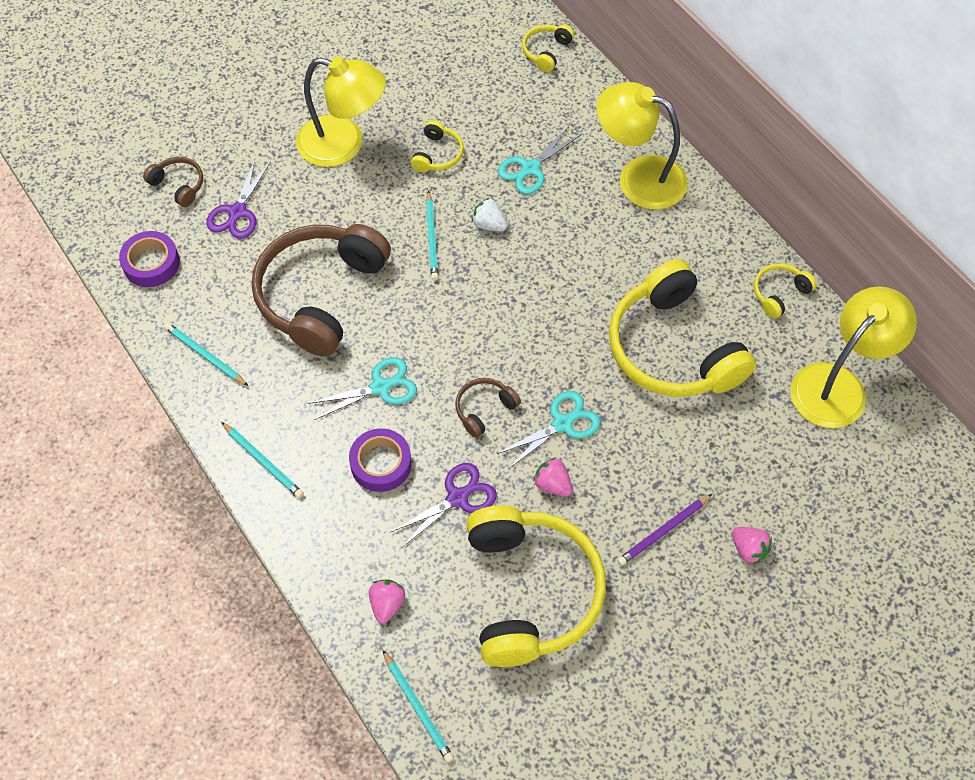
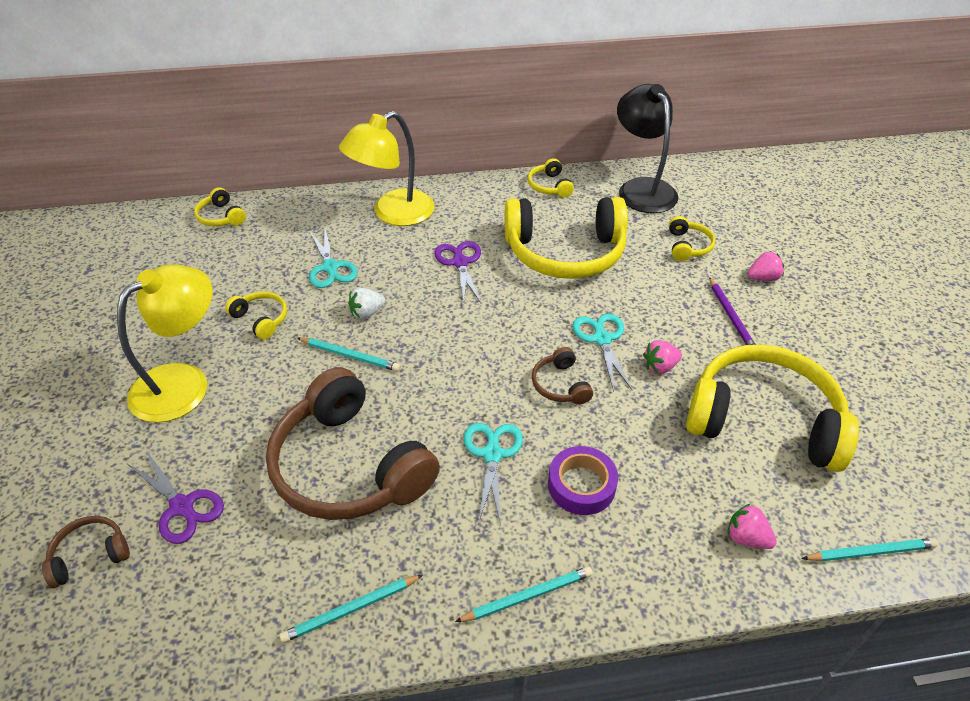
camera: 65 degrees left, 15 degrees down
purple tape [119,231,180,287] -> none
purple scissors [389,463,497,548] -> purple scissors moved to [434,241,481,303]
yellow lamp [791,286,917,428] -> black lamp [617,84,678,213]
none -> yellow headphones [669,216,715,261]

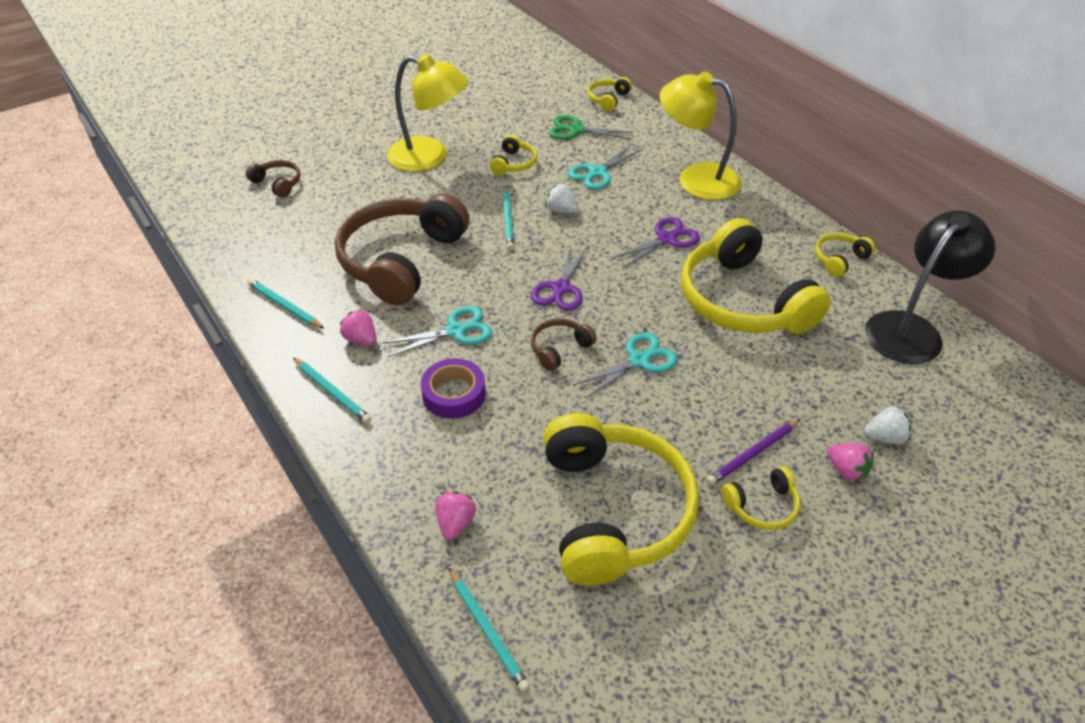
camera: 65 degrees right, 0 degrees up
purple scissors [128,451,224,544] -> purple scissors moved to [531,244,588,311]
pink strawberry [643,340,682,374] -> pink strawberry moved to [340,309,377,346]
yellow headphones [669,216,715,261] -> yellow headphones moved to [722,467,801,530]
none -> green scissors [549,115,633,140]
none -> white strawberry [864,406,911,444]

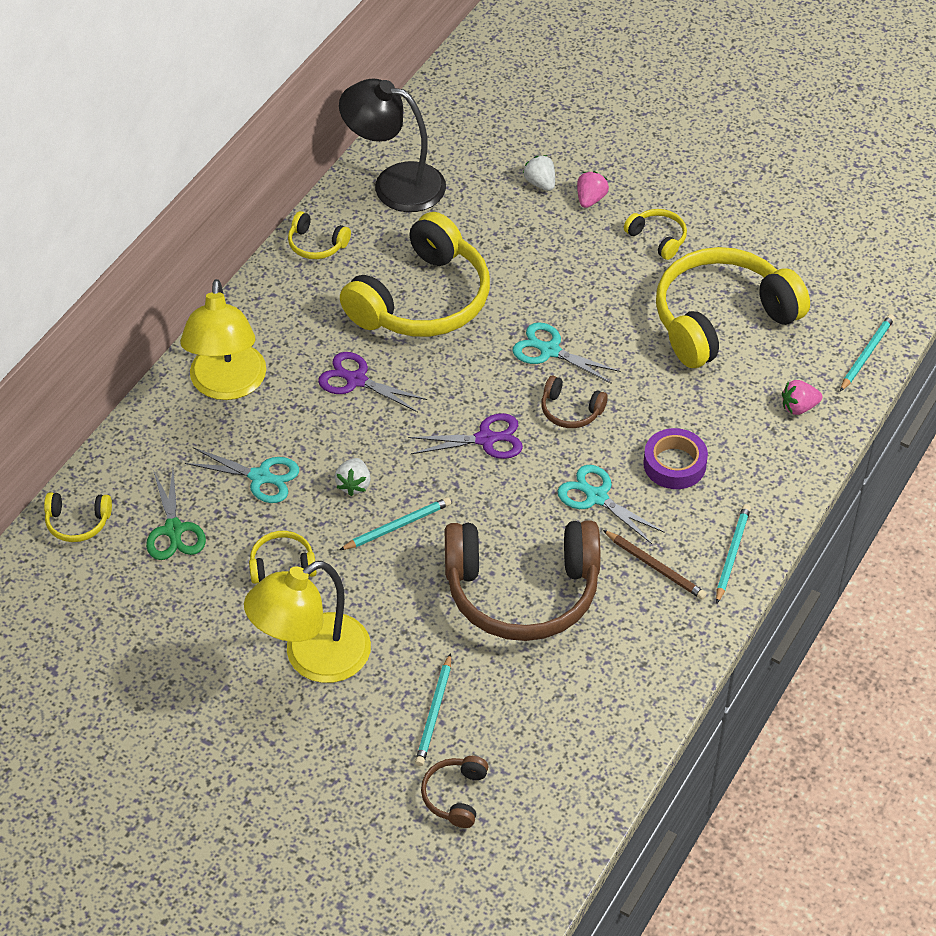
camera: 115 degrees left, 5 degrees up
turquoise pencil [248,279,324,329] -> turquoise pencil moved to [415,653,451,766]
pink strawberry [340,309,377,346] -> brown pencil [603,530,707,600]
yellow lamp [387,54,469,172] -> yellow lamp turned 120 degrees counterclockwise [244,561,371,683]
purple pencil [706,419,800,485] -> none

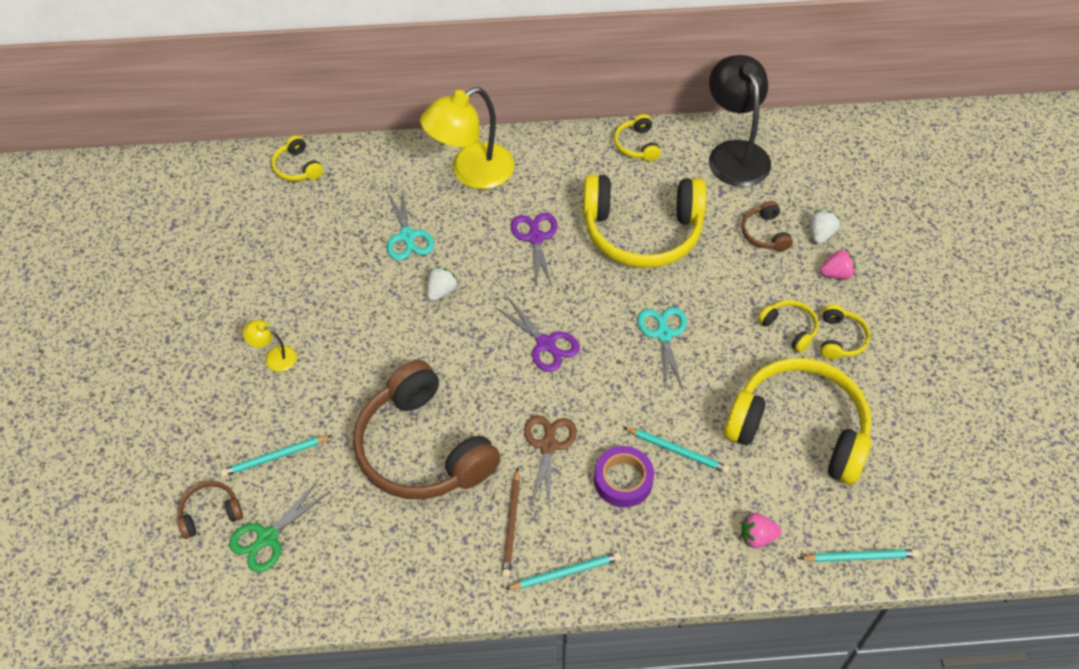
camera: 55 degrees right, 5 degrees up
green scissors [146,469,206,560] -> green scissors moved to [229,482,330,572]
yellow lamp [244,561,371,683] -> yellow lamp [243,320,296,372], size x0.44
yellow headphones [249,531,317,584] -> yellow headphones moved to [758,300,818,353]
white strawberry [335,458,371,496] -> white strawberry turned 150 degrees clockwise [427,266,458,301]
turquoise pencil [340,497,451,550] -> turquoise pencil moved to [623,427,730,473]
brown headphones [541,376,608,428] -> brown headphones moved to [741,201,793,251]
turquoise scissors [557,465,665,544] -> brown scissors [524,415,577,510]
pink strawberry [782,380,822,415] -> pink strawberry turned 45 degrees counterclockwise [741,513,782,548]

